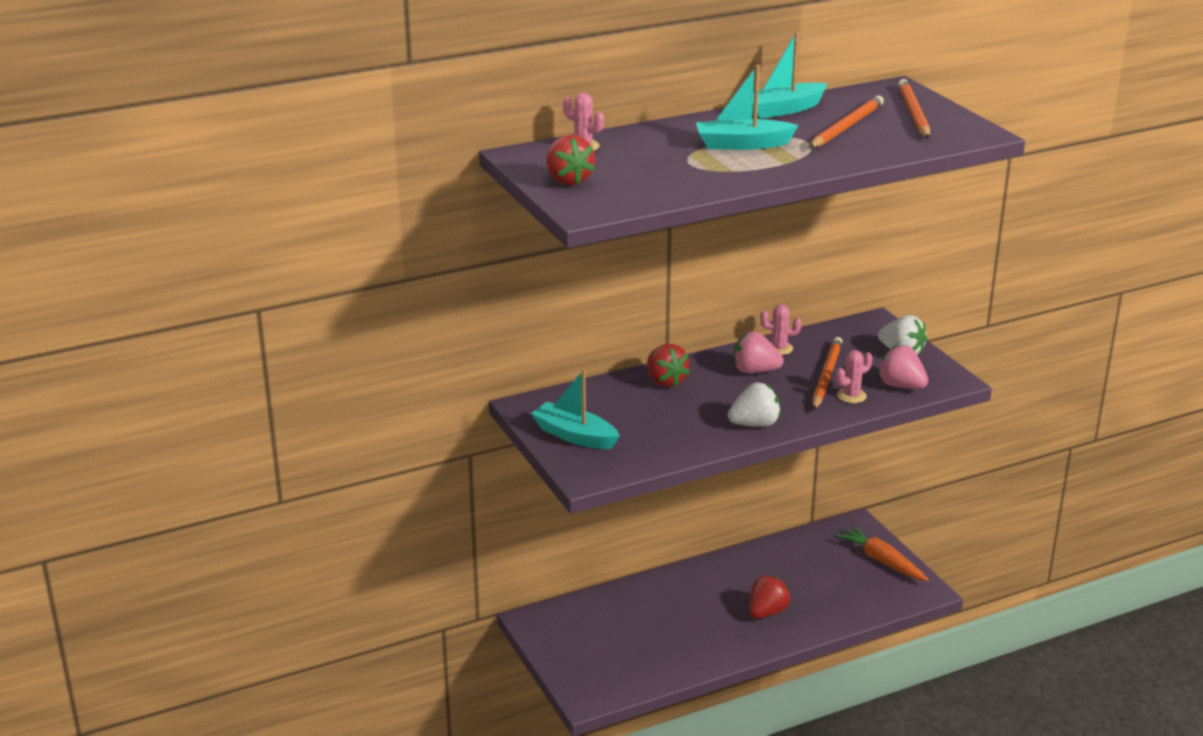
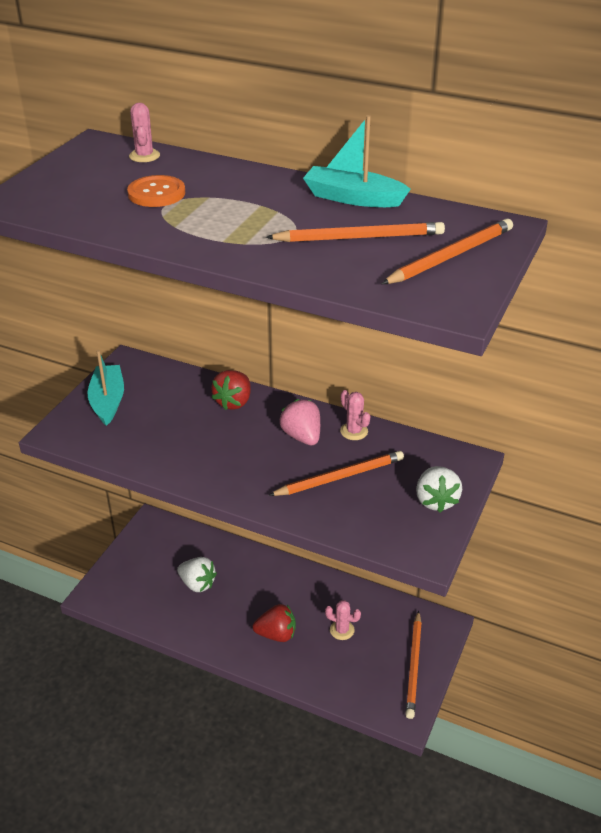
camera: 50 degrees right, 10 degrees up
red strawberry [546,135,595,185] -> none
turquoise boat [696,65,799,150] -> none
white strawberry [728,382,781,427] -> white strawberry moved to [177,557,217,592]
pink cactus [836,350,872,403] -> pink cactus moved to [325,600,361,640]
orange carrot [836,525,929,581] -> orange pencil [405,611,422,719]
pink strawberry [878,345,928,389] -> none
none -> orange button [127,175,185,207]

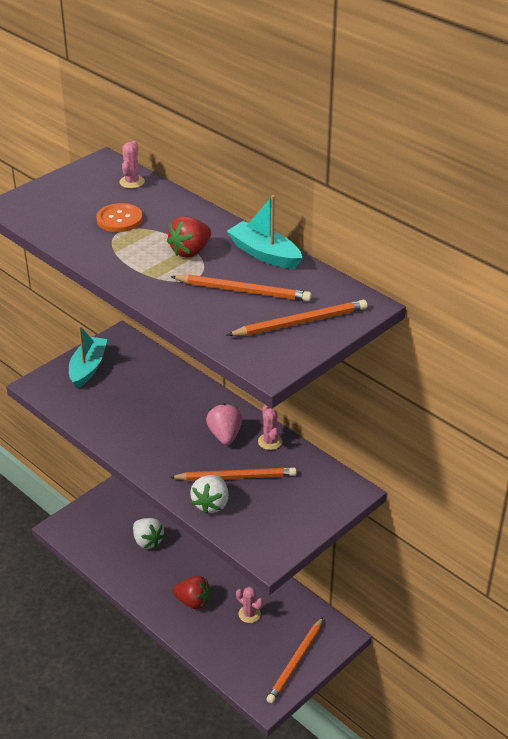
camera: 20 degrees right, 0 degrees up
red strawberry [211,370,251,410] -> red strawberry moved to [167,216,211,258]
white strawberry [416,466,462,512] -> white strawberry moved to [190,475,229,514]

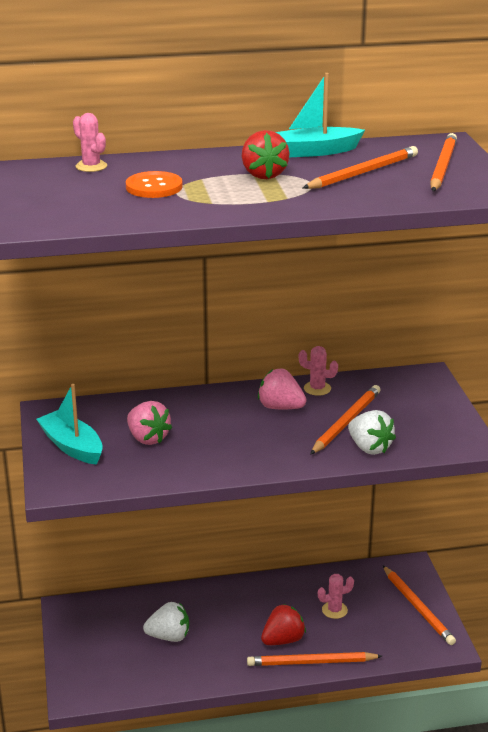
camera: 55 degrees left, 10 degrees down
none -> pink strawberry [127,401,172,445]
none -> orange pencil [247,652,382,666]

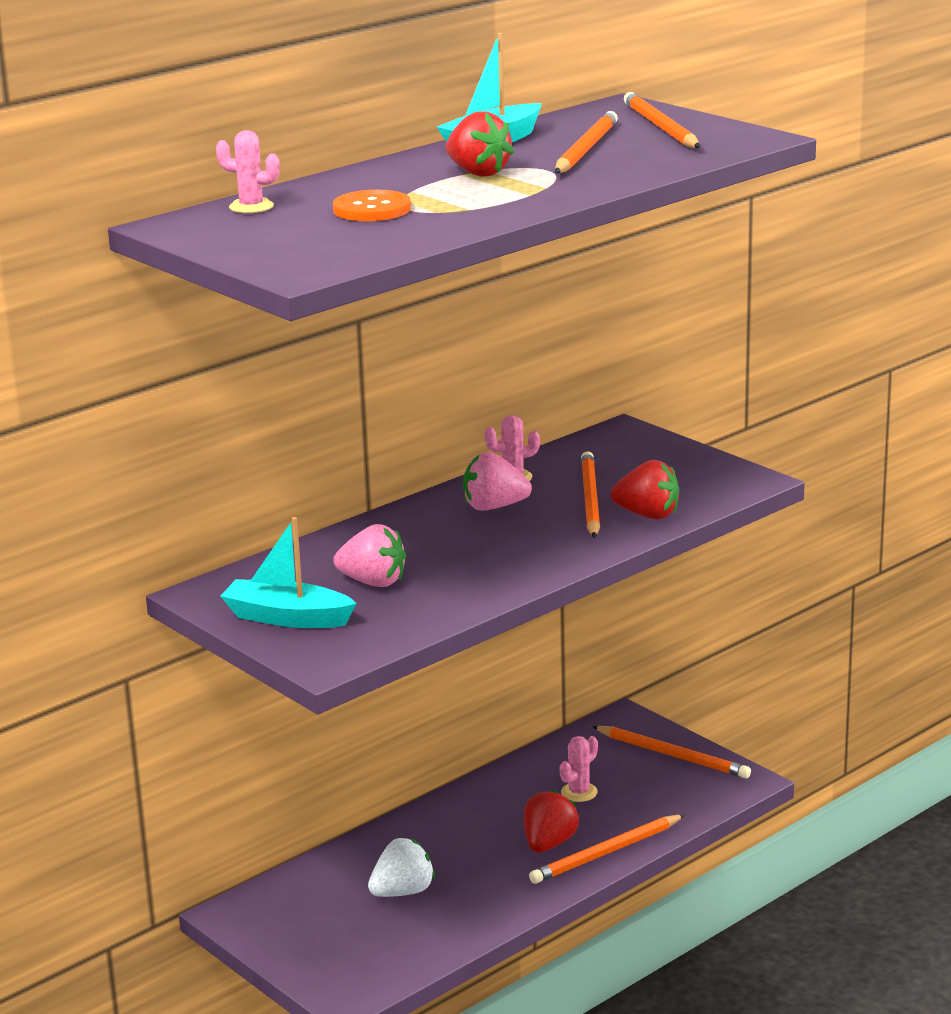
camera: 30 degrees left, 5 degrees down
white strawberry [348,410,396,455] -> red strawberry [611,460,679,520]

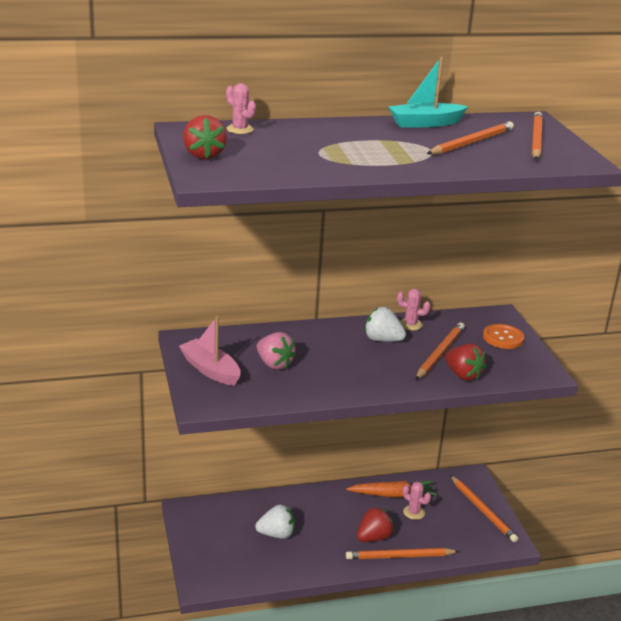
camera: 25 degrees right, 5 degrees up
turquoise boat [220,517,357,628] -> pink boat [179,316,241,386]
orange button [333,190,411,221] -> orange button moved to [483,324,524,349]
red strawberry [446,111,514,177] -> red strawberry moved to [183,115,227,159]
pink strawberry [463,452,532,511] -> white strawberry [365,307,406,342]
pink cactus [559,736,598,802] -> pink cactus turned 60 degrees clockwise [403,482,431,520]
none -> orange carrot [346,481,436,498]

